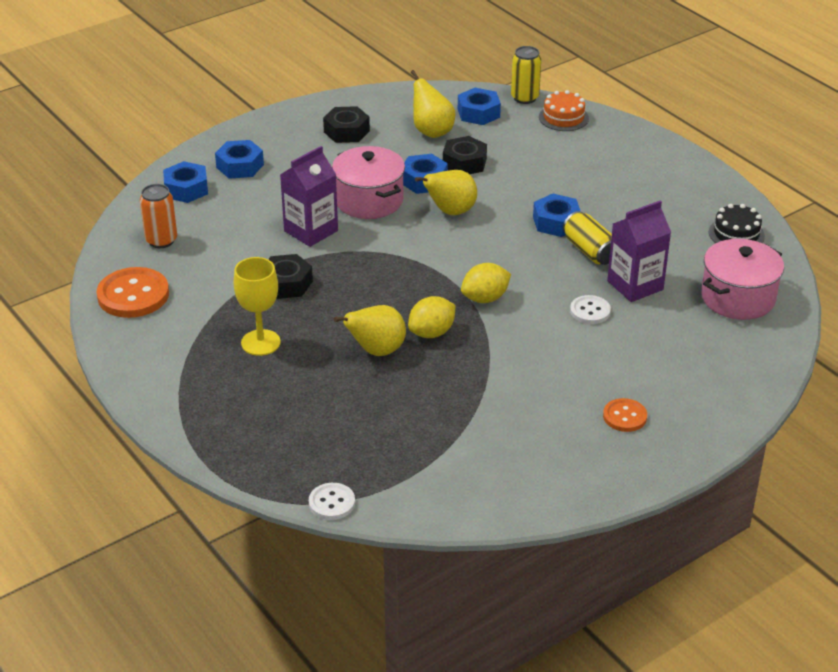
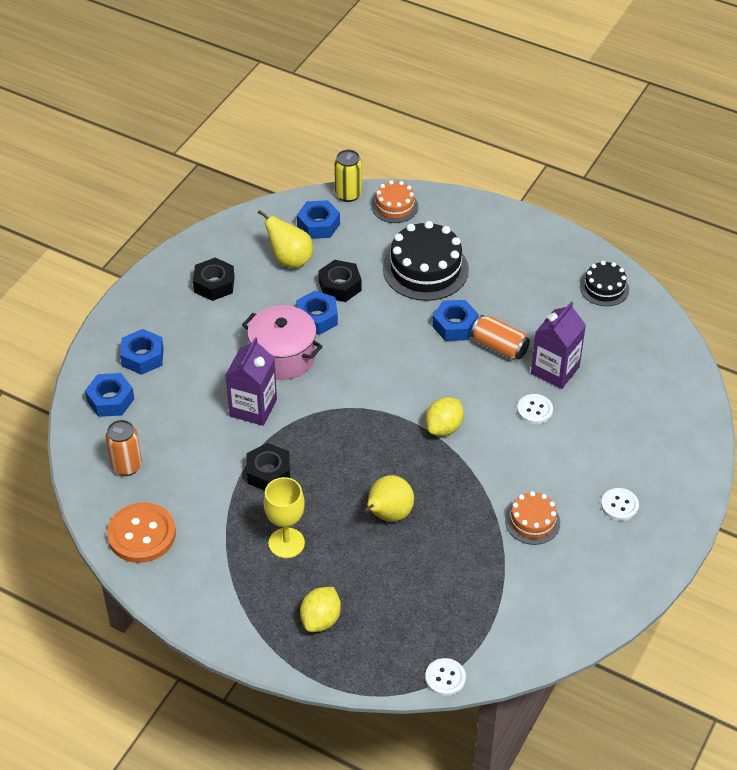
camera: 25 degrees left, 10 degrees up
yellow lemon [408,296,455,338] -> yellow lemon moved to [300,587,341,632]
yellow pear [415,170,477,215] -> none
yellow can [563,211,612,265] -> orange can [471,315,530,360]
orange button [603,398,647,432] -> white button [601,488,639,521]
pink pot [701,239,784,320] -> none
none -> black cake [383,221,469,301]
none -> orange cake [505,491,560,545]

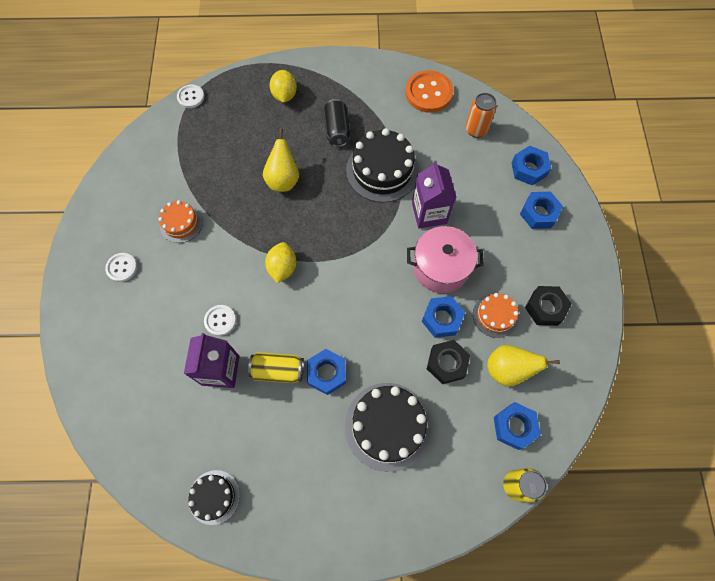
camera: 150 degrees right, 20 degrees up
black nut [246,443,290,491] -> black cake [346,128,419,203]
yellow goblet [264,477,305,558] -> black can [323,99,350,147]
orange cake [371,180,418,223] -> orange cake moved to [473,293,519,338]
orange can [471,315,530,360] -> yellow can [248,352,304,383]

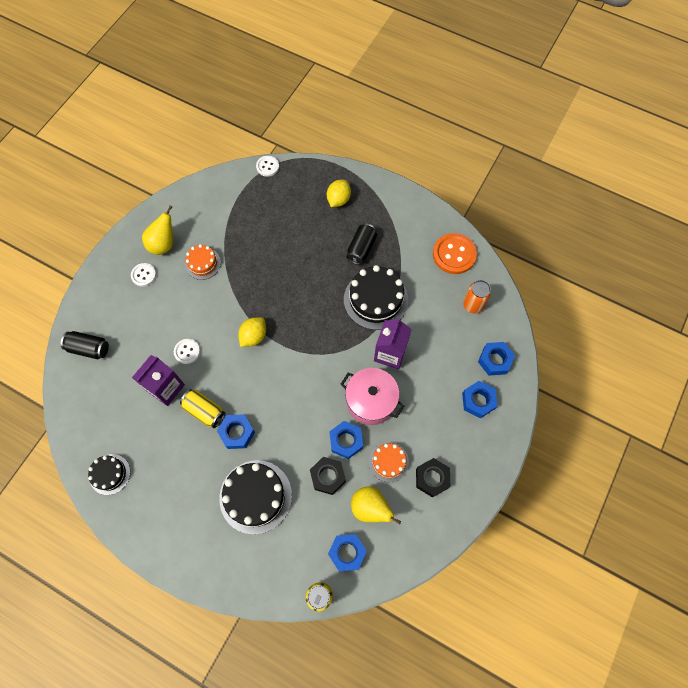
camera: 30 degrees right, 0 degrees up
yellow pear [263,128,299,192] -> yellow pear moved to [142,205,173,255]
none -> black can [61,331,109,359]

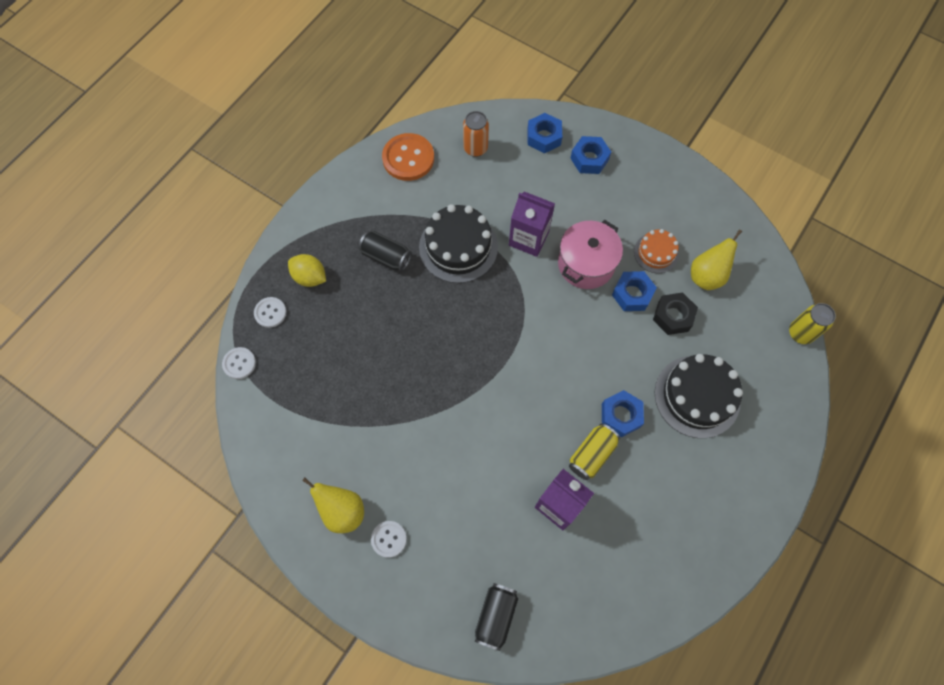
camera: 85 degrees left, 0 degrees up
black cake [88,454,130,495] -> none
white button [174,339,200,364] -> white button moved to [254,297,286,328]
orange cake [185,244,221,280] -> none
yellow lemon [238,317,266,347] -> none
blue nut [328,534,367,571] -> none
black nut [416,458,450,498] -> none

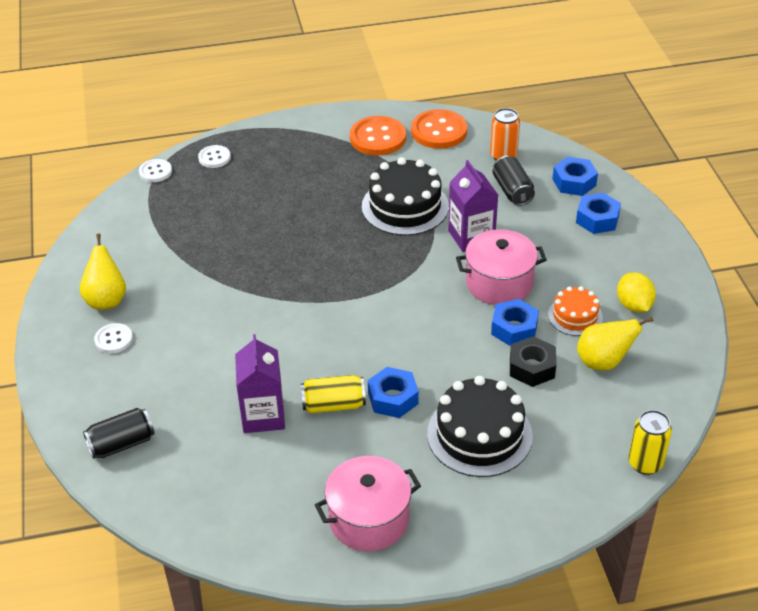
camera: 45 degrees right, 25 degrees down
yellow lemon [288,254,326,287] -> yellow lemon moved to [617,272,656,313]
black can [359,231,412,271] -> black can moved to [493,156,535,206]
none -> pink pot [315,456,421,552]
none -> orange button [350,116,406,156]

